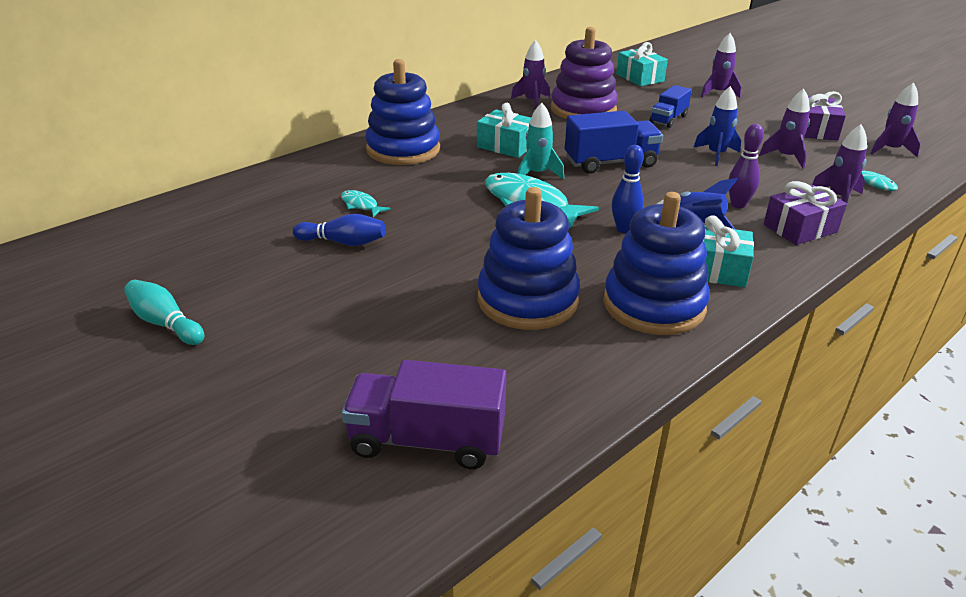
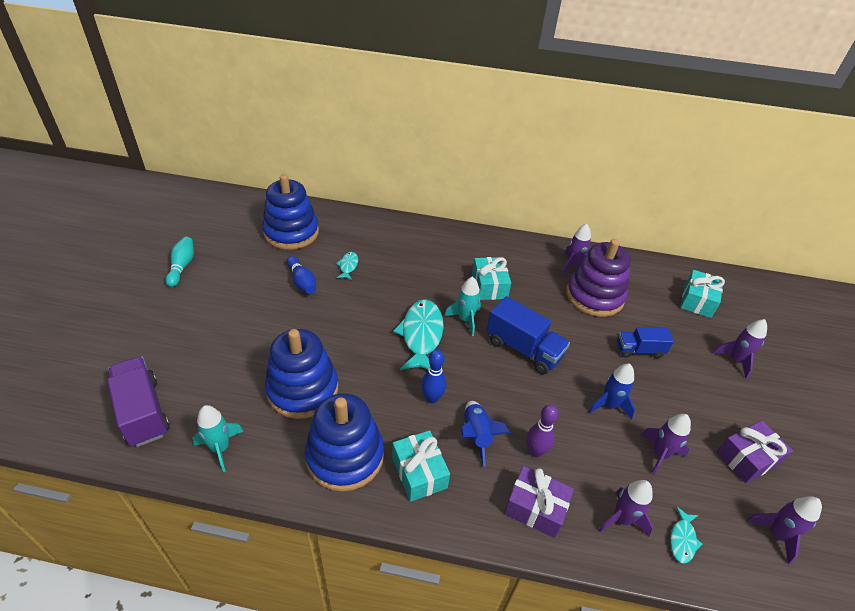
camera: 50 degrees right, 10 degrees up
blue stacking toy [365,59,440,165] -> blue stacking toy moved to [262,174,319,250]
none -> turquoise rocket [193,405,243,472]

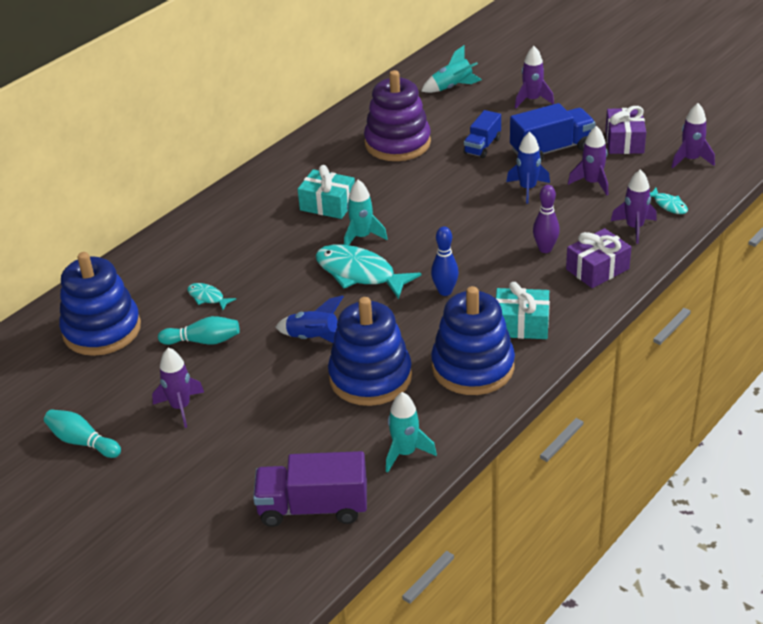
camera: 55 degrees left, 5 degrees down
blue bowling pin [287,256,316,294] -> turquoise bowling pin [158,316,240,345]
blue rocket [461,401,511,467] -> blue rocket moved to [275,295,344,343]
blue truck [487,296,570,374] -> blue truck moved to [510,103,595,161]
purple rocket [562,224,591,275] -> purple rocket moved to [152,348,204,428]
turquoise gift [680,270,725,318] -> turquoise rocket [421,45,482,93]

